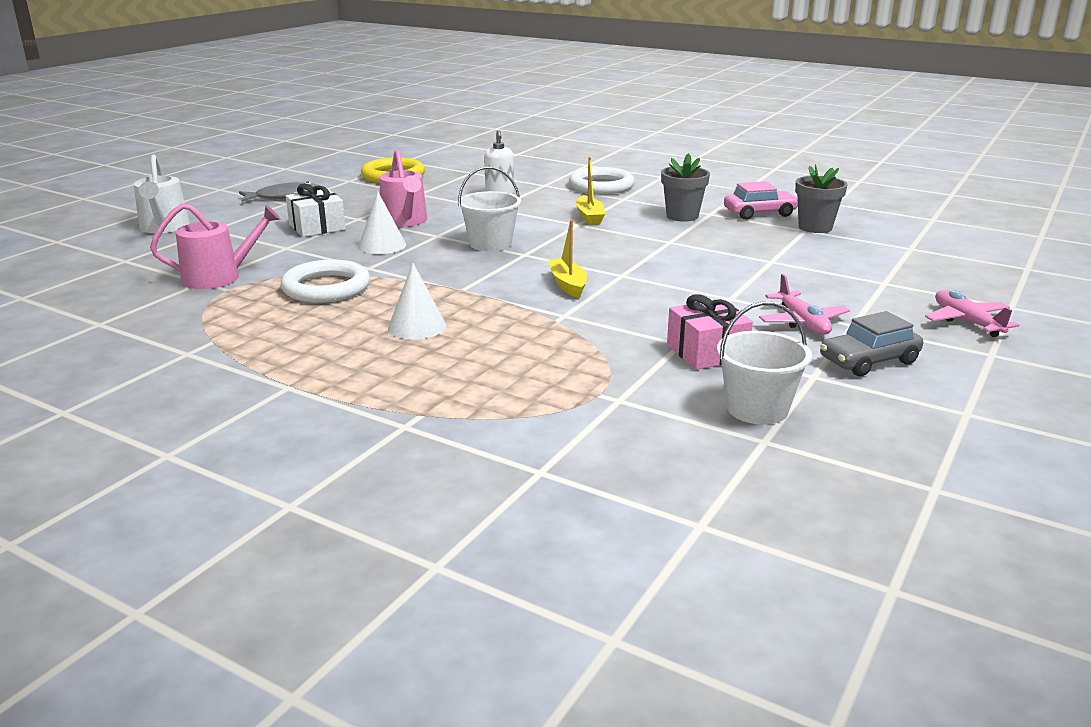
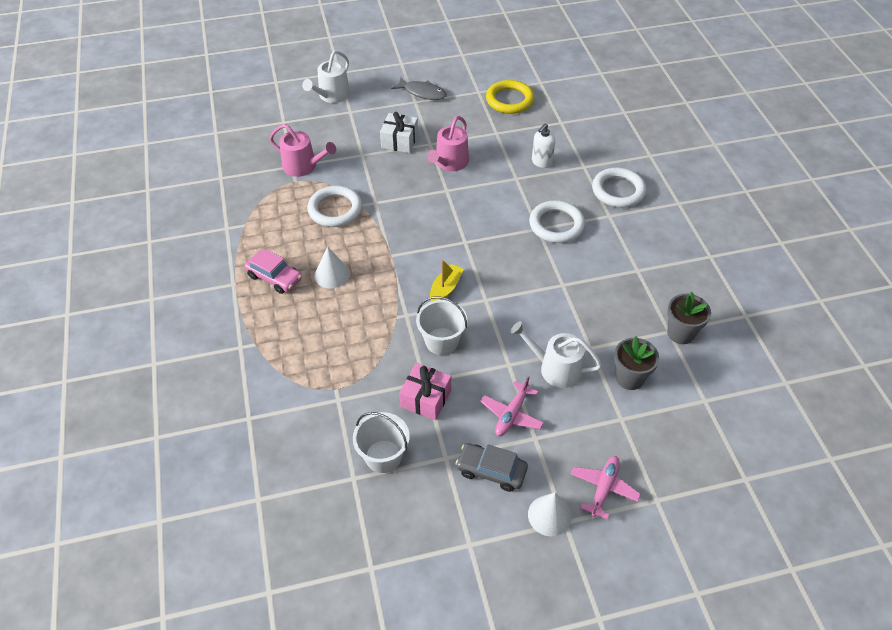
camera: 45 degrees right, 25 degrees up
white cone [358,192,406,254] -> white cone moved to [528,492,572,536]
white bucket [458,167,521,251] -> white bucket moved to [416,296,467,355]
yellow boat [576,157,605,225] -> white ring [529,200,585,243]
grey flower pot [661,153,710,222] -> grey flower pot moved to [614,336,659,390]
pink car [724,181,798,220] -> pink car moved to [244,249,302,294]
none -> white watering can [511,321,602,388]

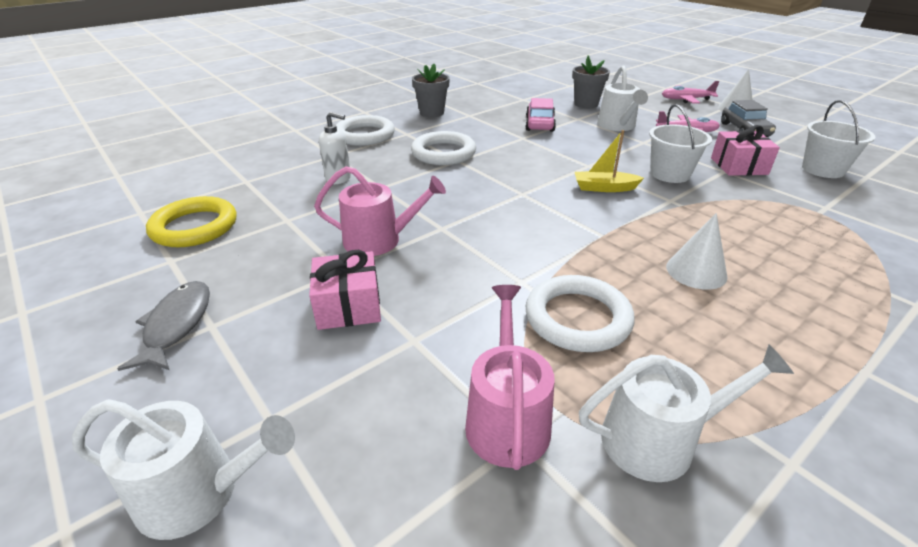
camera: 115 degrees left, 15 degrees down
pink car [244,249,302,294] -> pink car moved to [525,98,556,132]
white gift [380,112,418,153] -> pink gift [309,250,381,330]
grey flower pot [667,292,711,344] -> grey flower pot moved to [412,64,450,117]
none -> white watering can [579,345,794,482]

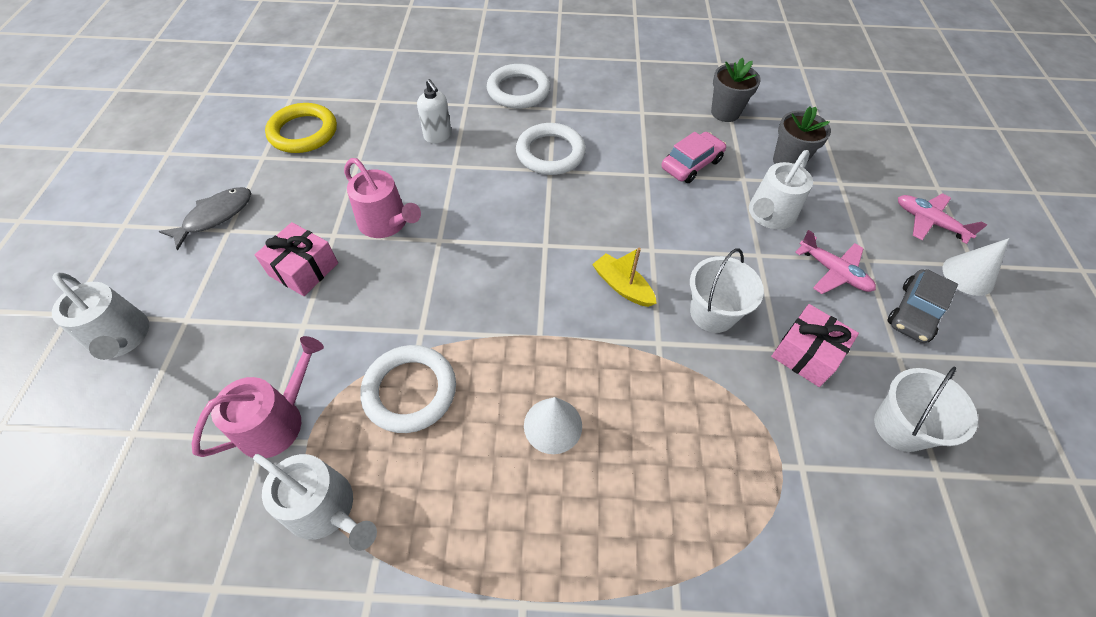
camera: 40 degrees right, 20 degrees up
grey flower pot [412,64,450,117] -> grey flower pot moved to [711,58,761,122]

